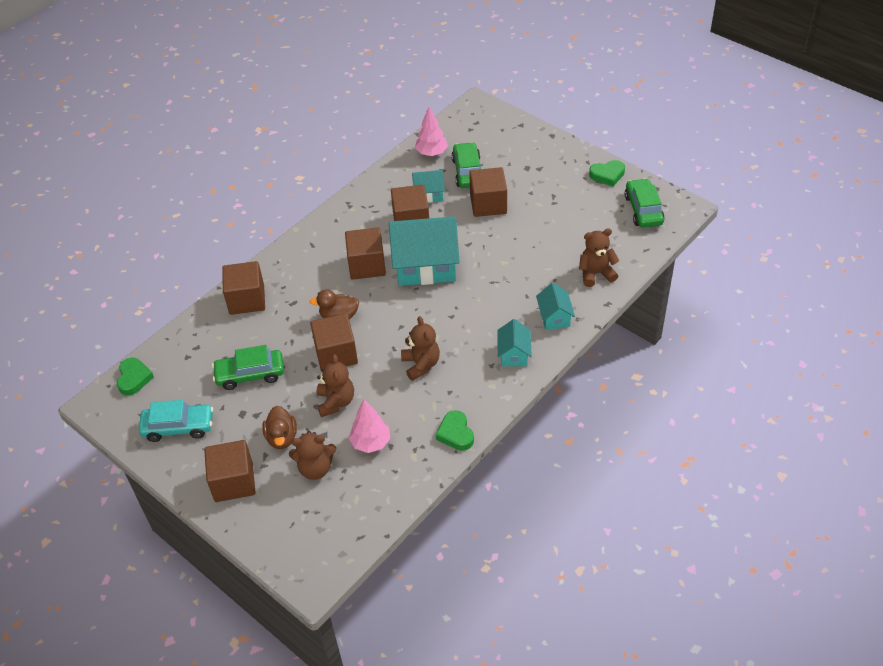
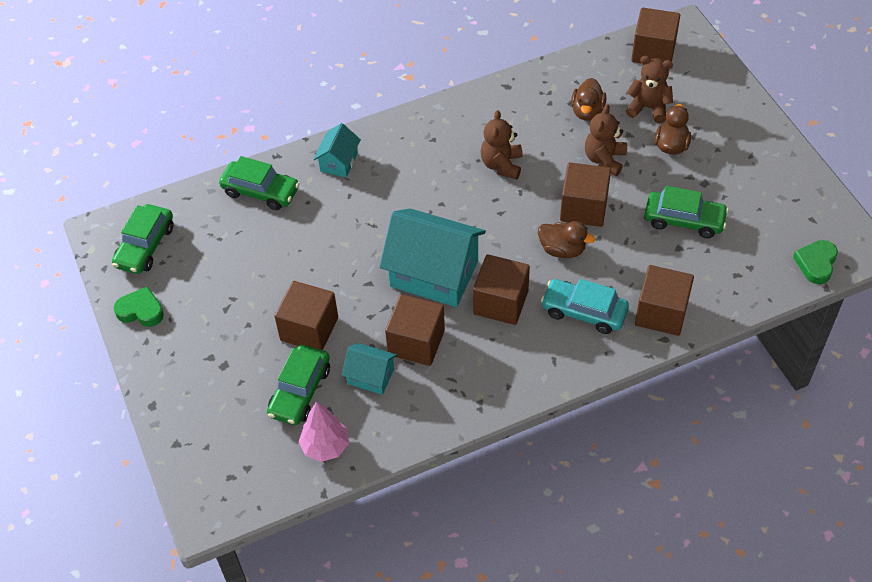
camera: 155 degrees left, 5 degrees up
turquoise car [139,400,213,442] -> turquoise car moved to [541,279,629,334]
brown cube [204,440,256,502] -> brown cube moved to [631,8,680,64]
pink tree [349,399,390,453] -> brown duck [571,78,606,121]
green heart [436,410,474,451] -> none
turquoise house [497,319,532,366] -> none
brown teddy bear [579,228,619,287] -> green car [219,156,300,210]

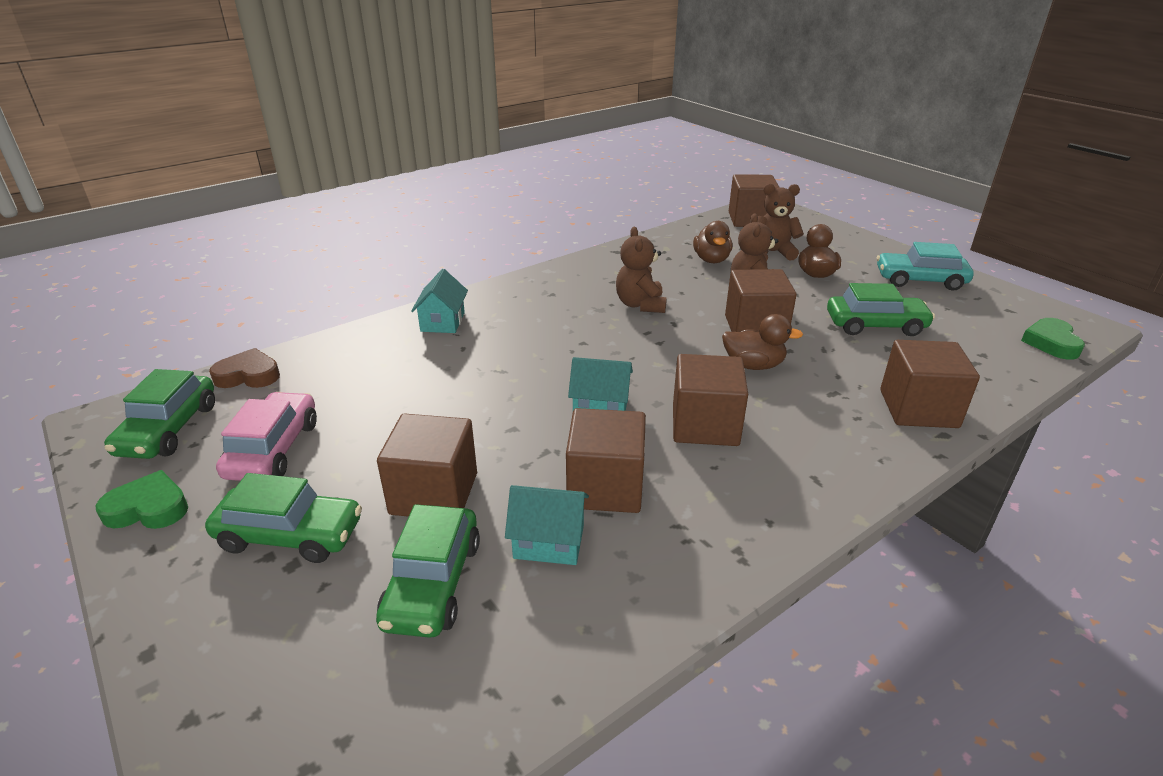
camera: 15 degrees left, 20 degrees down
green car [219,156,300,210] -> green car moved to [205,473,362,563]
pink tree [299,402,349,462] -> none
turquoise house [379,208,486,307] -> turquoise house [568,357,633,411], size x0.50
turquoise car [541,279,629,334] -> turquoise car moved to [877,242,974,291]
none -> brown heart [209,348,280,388]
none -> pink car [216,392,317,481]

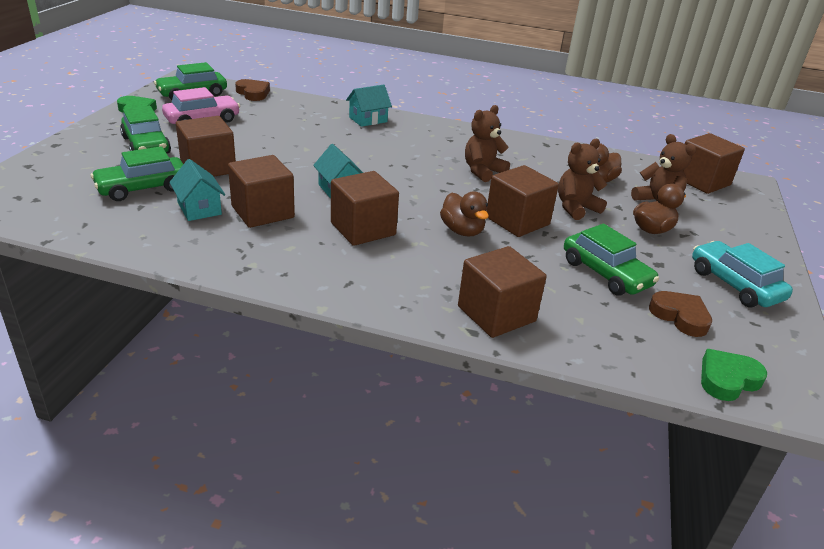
camera: 50 degrees right, 0 degrees up
none -> brown heart [649,291,712,337]

